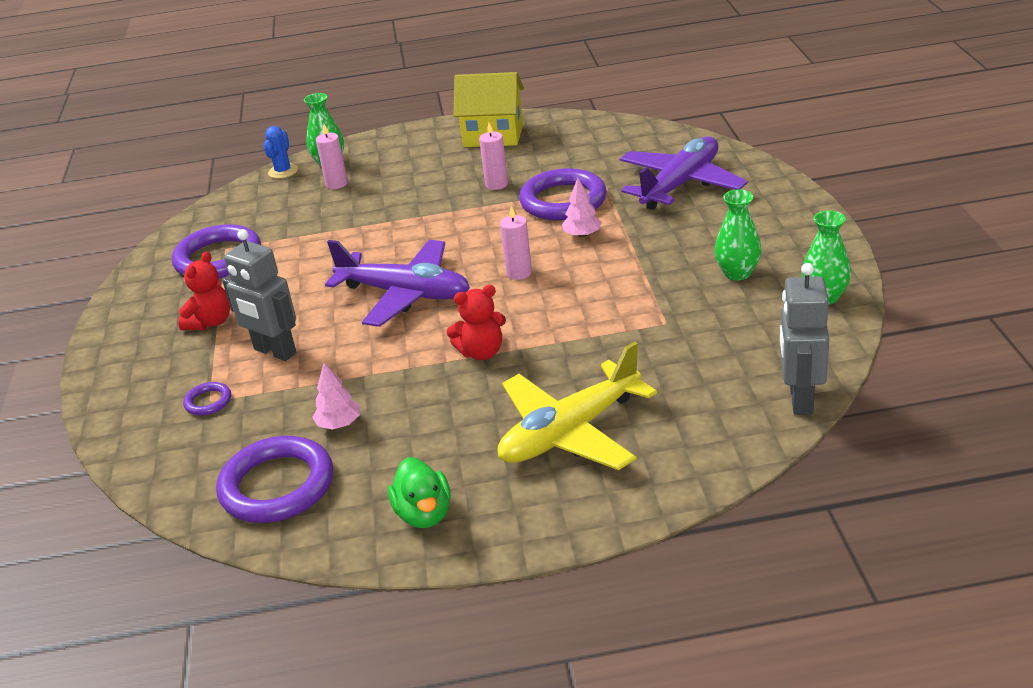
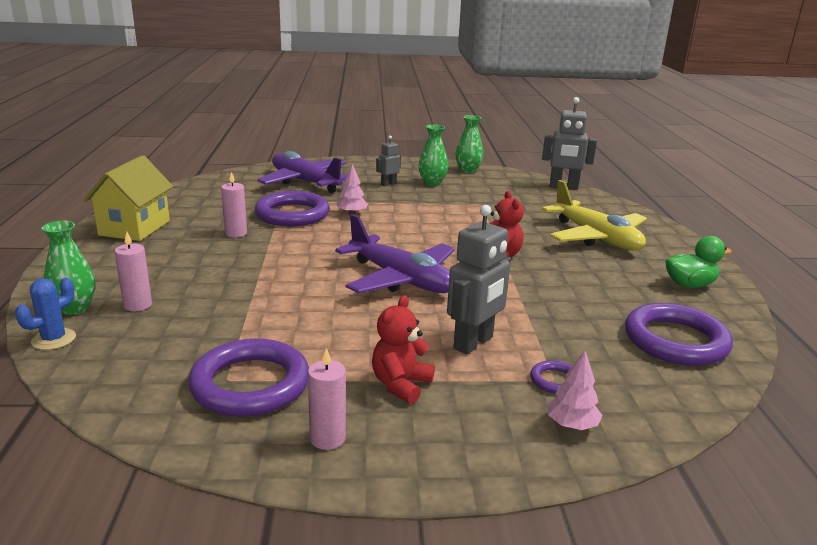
camera: 90 degrees left, 10 degrees down
red teddy bear [178,251,230,330] -> red teddy bear turned 90 degrees counterclockwise [372,295,435,404]
blue cactus [264,126,298,179] -> blue cactus turned 75 degrees counterclockwise [15,278,76,350]
pink tree [312,363,360,430] -> pink tree moved to [547,350,603,430]
purple plane [325,240,470,327] -> purple plane turned 105 degrees clockwise [335,214,455,293]
pink candle [500,206,532,280] -> pink candle moved to [308,348,346,450]
none -> grey robot [376,135,401,186]

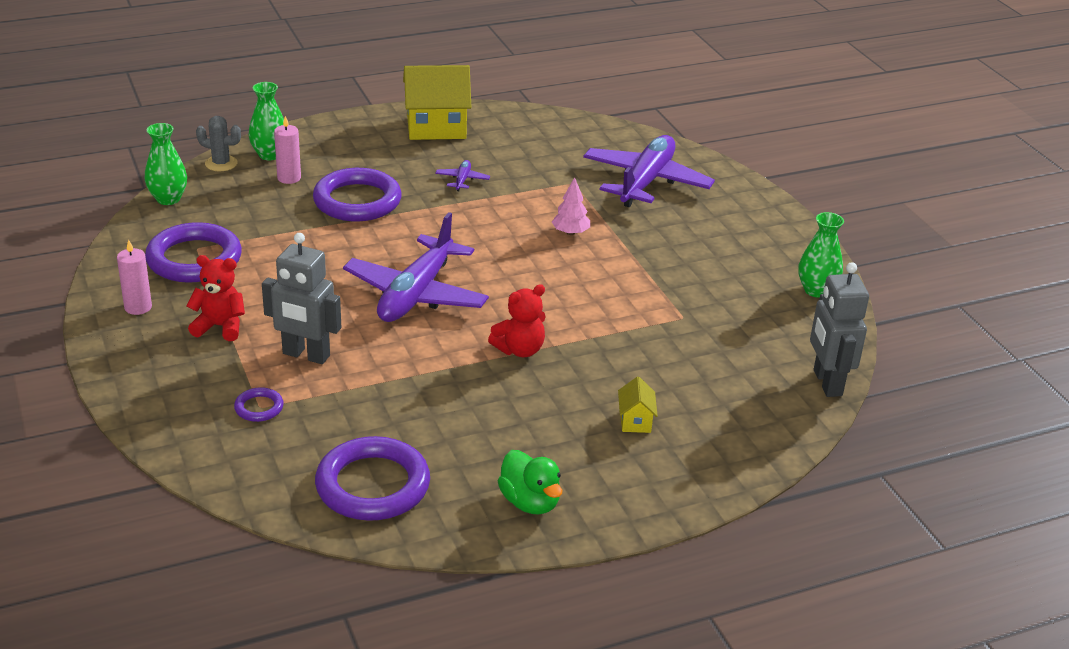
camera: 70 degrees right, 10 degrees up
blue cactus [15,278,76,350] -> grey cactus [196,116,241,171]
pink candle [221,172,247,237] -> purple plane [435,160,490,191]
purple ring [255,191,329,226] -> purple ring moved to [313,168,402,221]
grey robot [376,135,401,186] -> none
green vase [418,125,448,186] -> green vase moved to [145,123,187,205]
yellow plane [542,180,647,251] -> yellow house [618,377,658,433]
pink tree [547,350,603,430] -> none

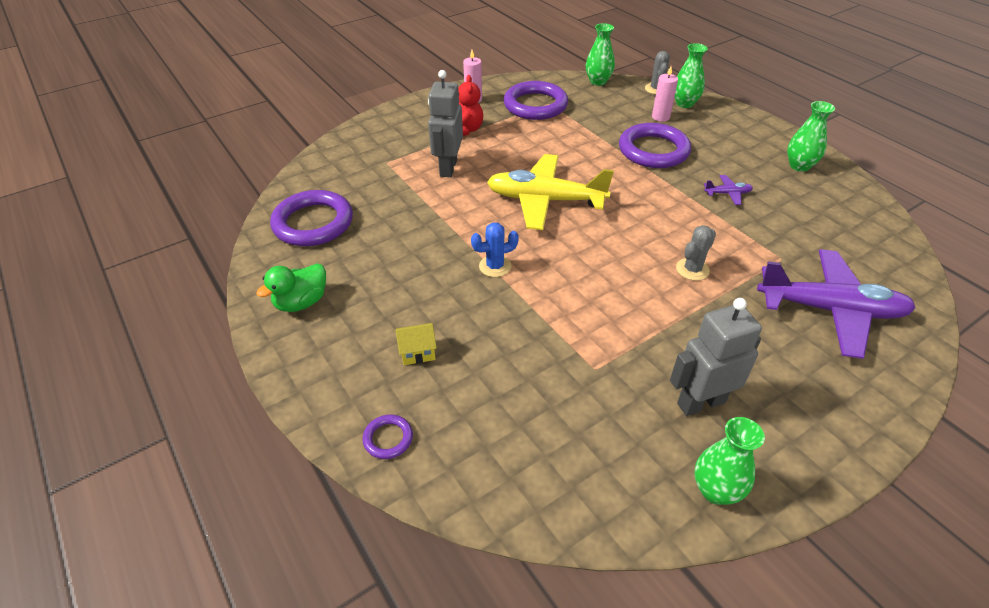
camera: 80 degrees right, 10 degrees up
purple ring [234,387,284,422] -> purple ring moved to [363,415,413,459]
purple plane [343,212,489,322] -> yellow plane [487,154,614,230]
yellow house [403,65,471,140] -> green vase [787,101,835,172]
red teddy bear [488,284,546,357] -> blue cactus [471,222,519,277]
pink tree [552,177,590,235] -> grey cactus [676,225,716,281]
grey robot [810,262,869,397] -> grey robot moved to [670,298,762,416]

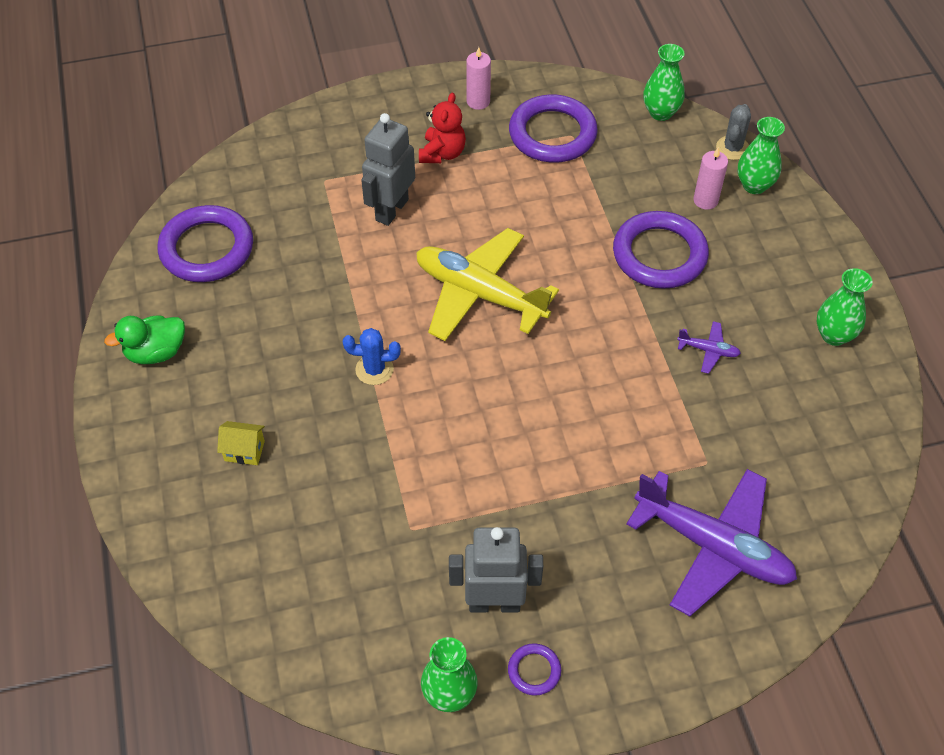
camera: 20 degrees right, 10 degrees up
purple ring [363,415,413,459] -> purple ring moved to [508,643,561,696]
grey cactus [676,225,716,281] -> none

